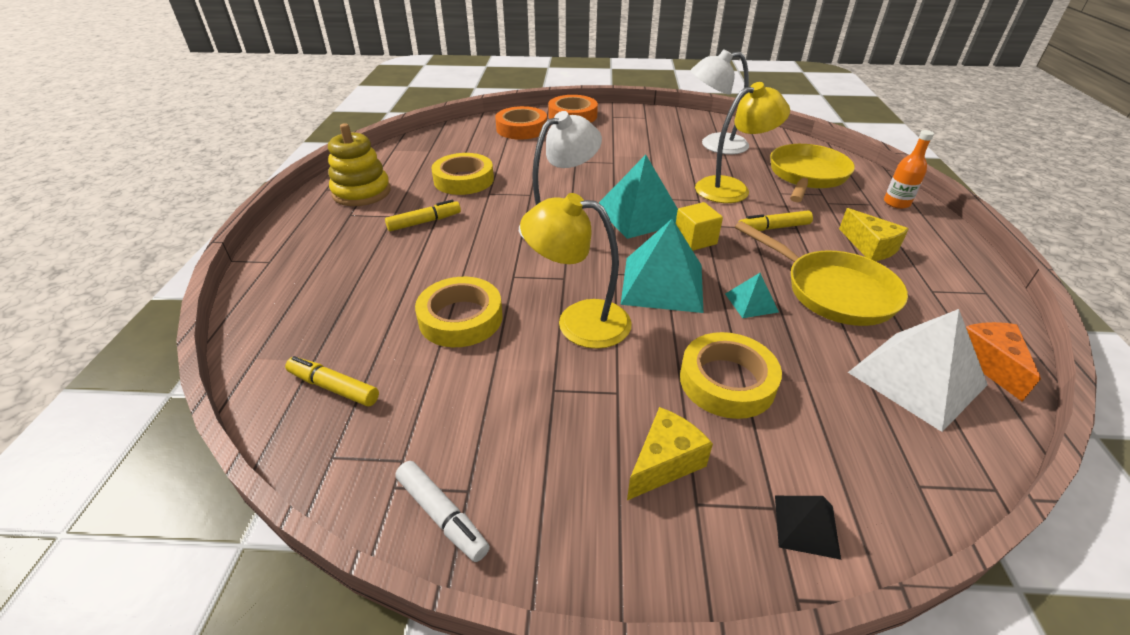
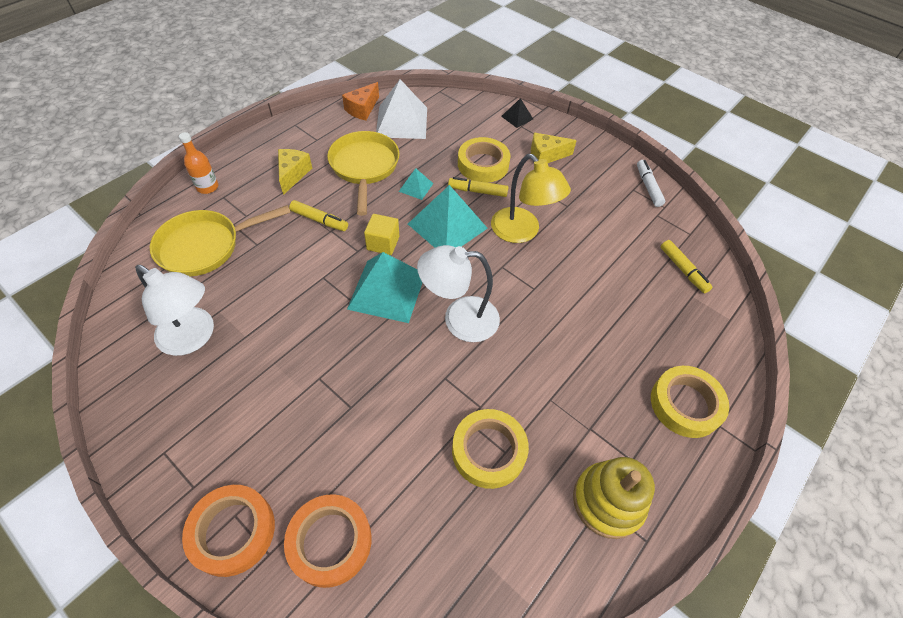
camera: 145 degrees left, 15 degrees up
yellow marker [385,200,461,231] -> yellow marker moved to [448,177,508,197]
yellow tape [415,277,503,347] -> yellow tape moved to [651,366,729,438]
yellow lamp [695,82,790,203] -> none

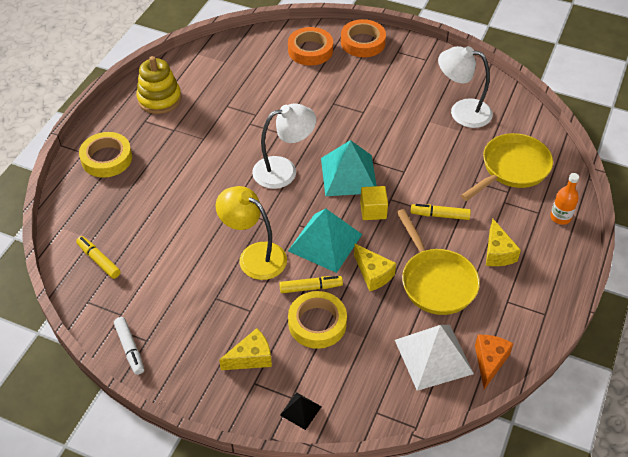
camera: 165 degrees right, 5 degrees down
turquoise pyramid [399,168,434,200] -> yellow cheese [354,244,396,291]
yellow tape [452,409,529,489] -> none

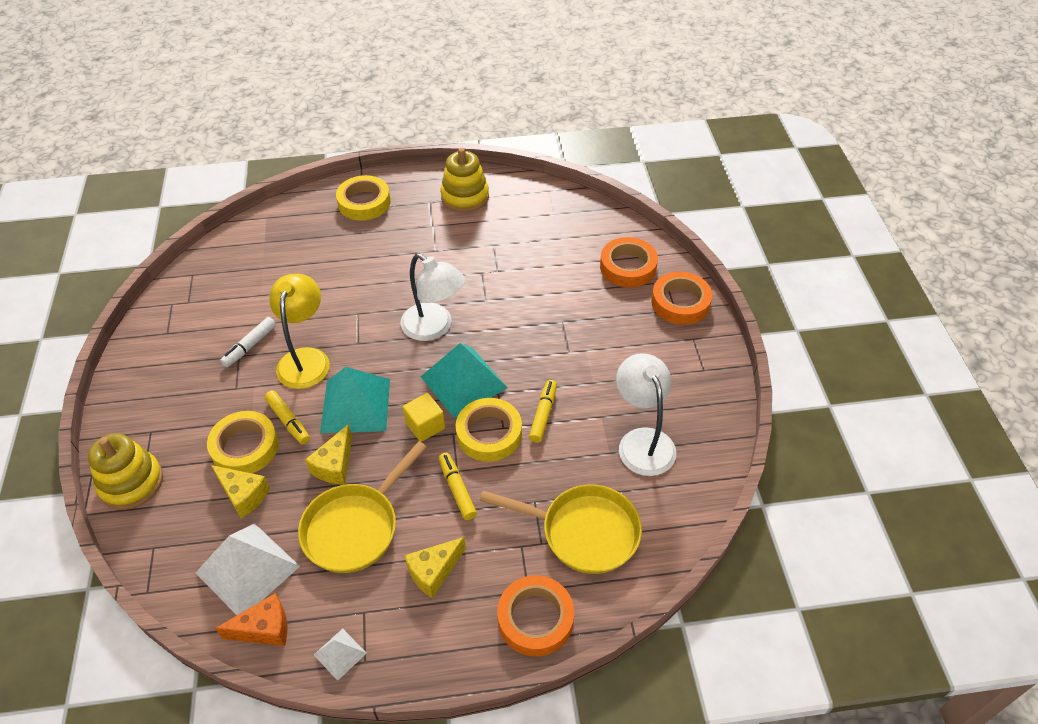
camera: 60 degrees right, 0 degrees up
yellow marker [76,236,121,279] -> yellow marker moved to [529,380,557,443]
white marker [114,317,144,375] -> white marker moved to [220,317,276,367]
yellow cheese [219,328,272,370] -> yellow cheese moved to [211,465,270,518]
black pyramid [280,392,322,430] -> yellow stacking toy [88,433,163,510]
orange bottle [550,173,579,225] -> orange tape [497,575,574,656]
none -> white pyramid [314,628,367,681]
none -> yellow tape [456,398,522,462]

